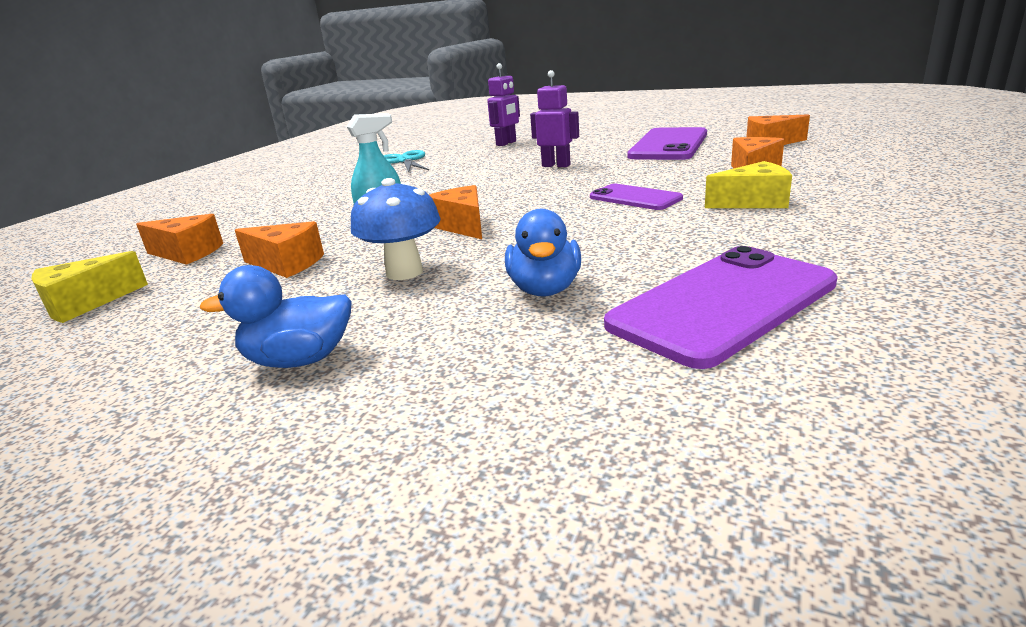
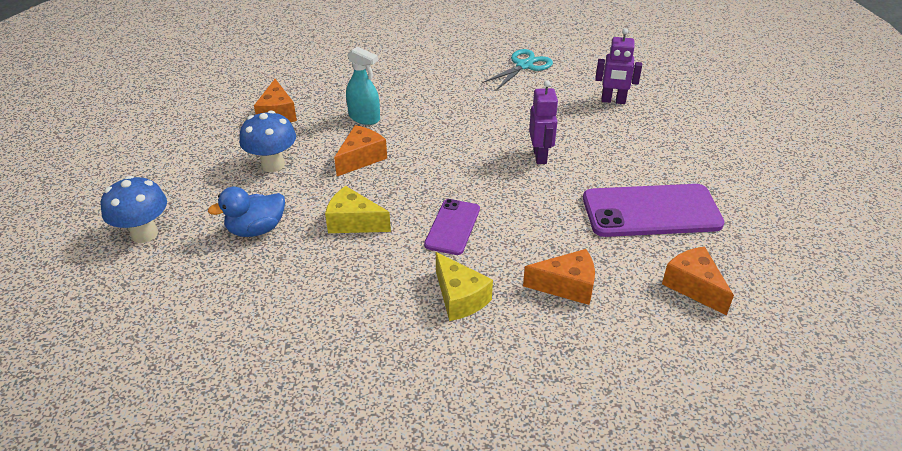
camera: 60 degrees right, 15 degrees up
yellow cheese [31,251,148,323] -> yellow cheese moved to [325,186,391,233]
orange cheese [136,214,223,265] -> none
blue duck [200,265,352,368] -> none
purple phone [604,246,837,369] -> none
none -> blue mushroom [101,176,167,243]

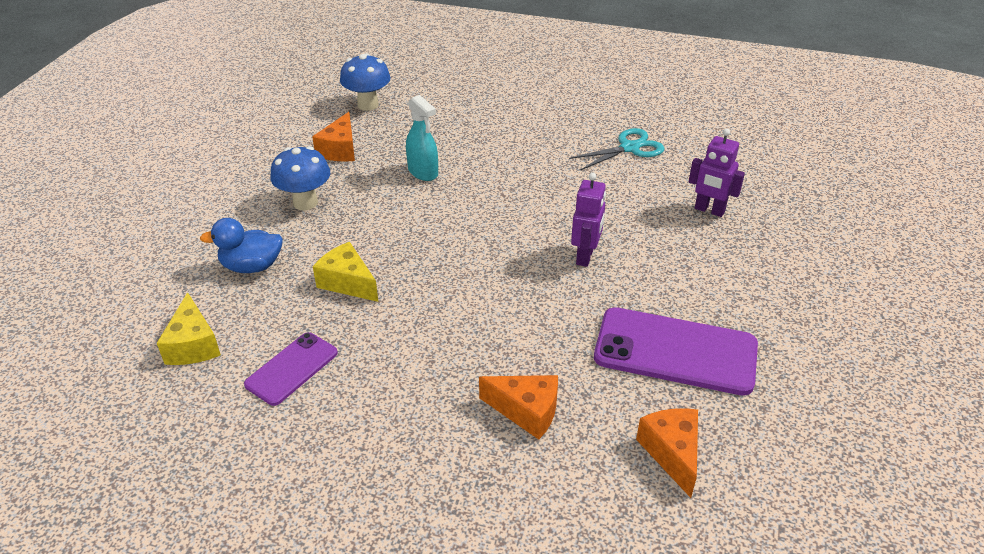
camera: 20 degrees right, 0 degrees up
blue mushroom [101,176,167,243] -> blue mushroom moved to [340,53,391,111]
orange cheese [334,125,387,176] -> none
purple phone [424,199,480,255] -> purple phone moved to [244,332,338,406]
yellow cheese [436,252,493,321] -> yellow cheese moved to [157,292,221,365]

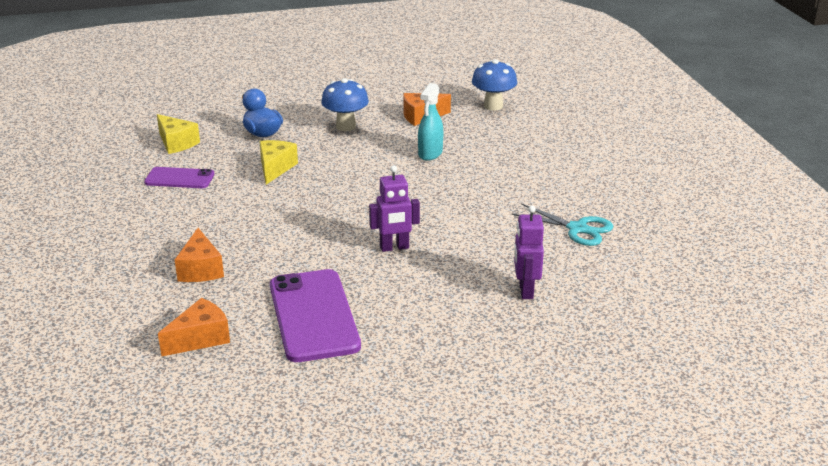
camera: 60 degrees right, 10 degrees down
yellow cheese [157,292,221,365] -> yellow cheese turned 90 degrees counterclockwise [157,114,200,154]

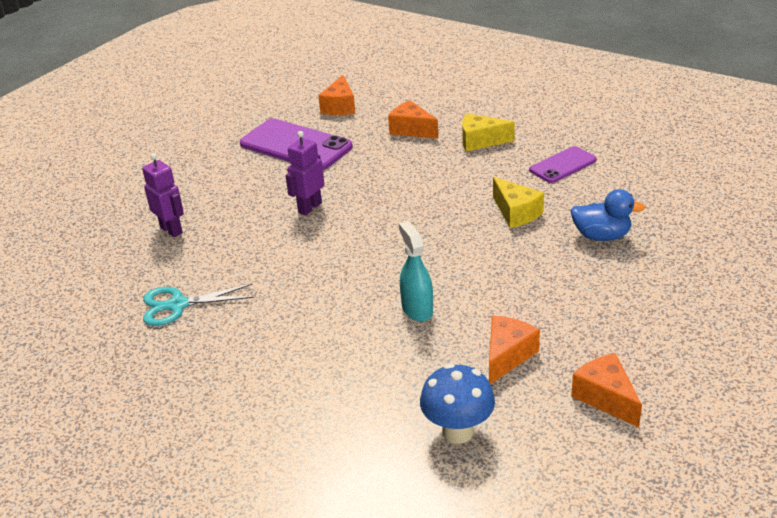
camera: 140 degrees right, 5 degrees up
yellow cheese [157,114,200,154] -> yellow cheese moved to [462,113,515,152]
blue mushroom [321,78,369,131] -> none
none -> orange cheese [571,353,642,427]

